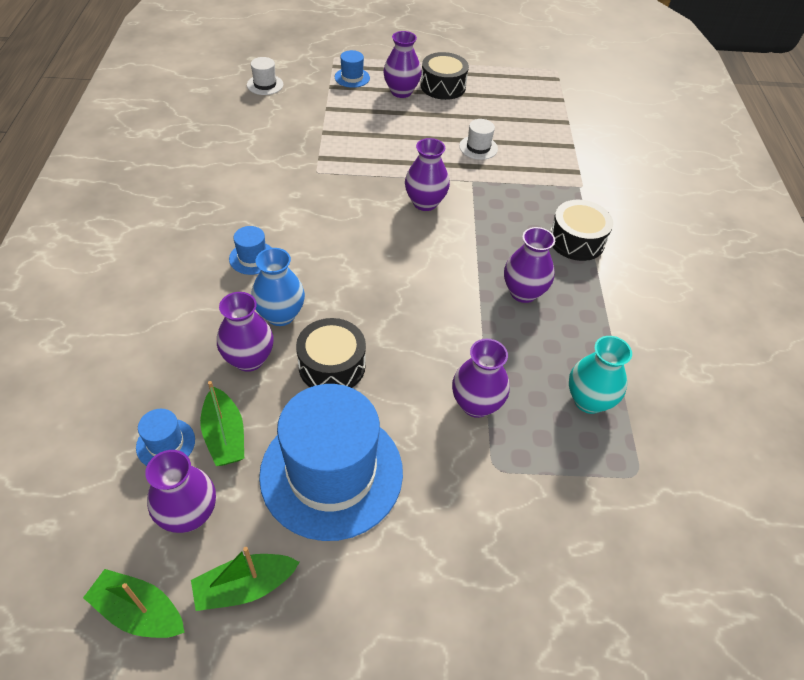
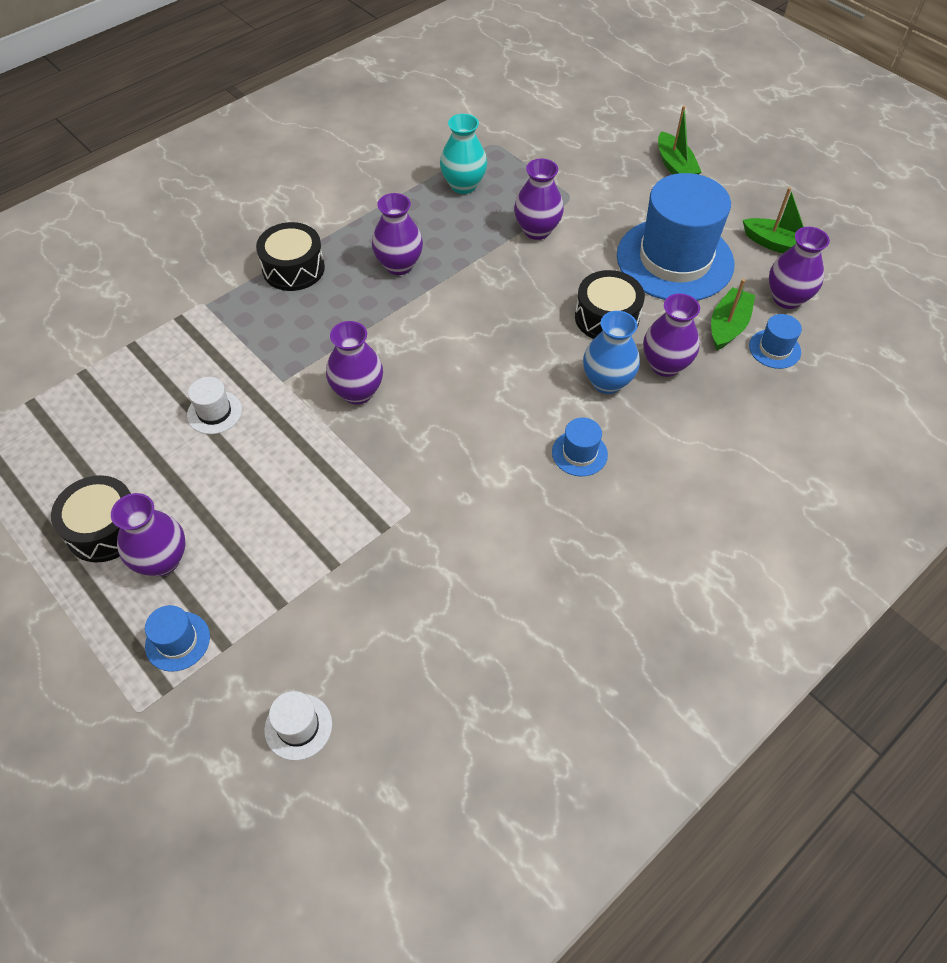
camera: 130 degrees left, 5 degrees up
green boat [83,569,185,638] -> green boat moved to [658,106,701,175]

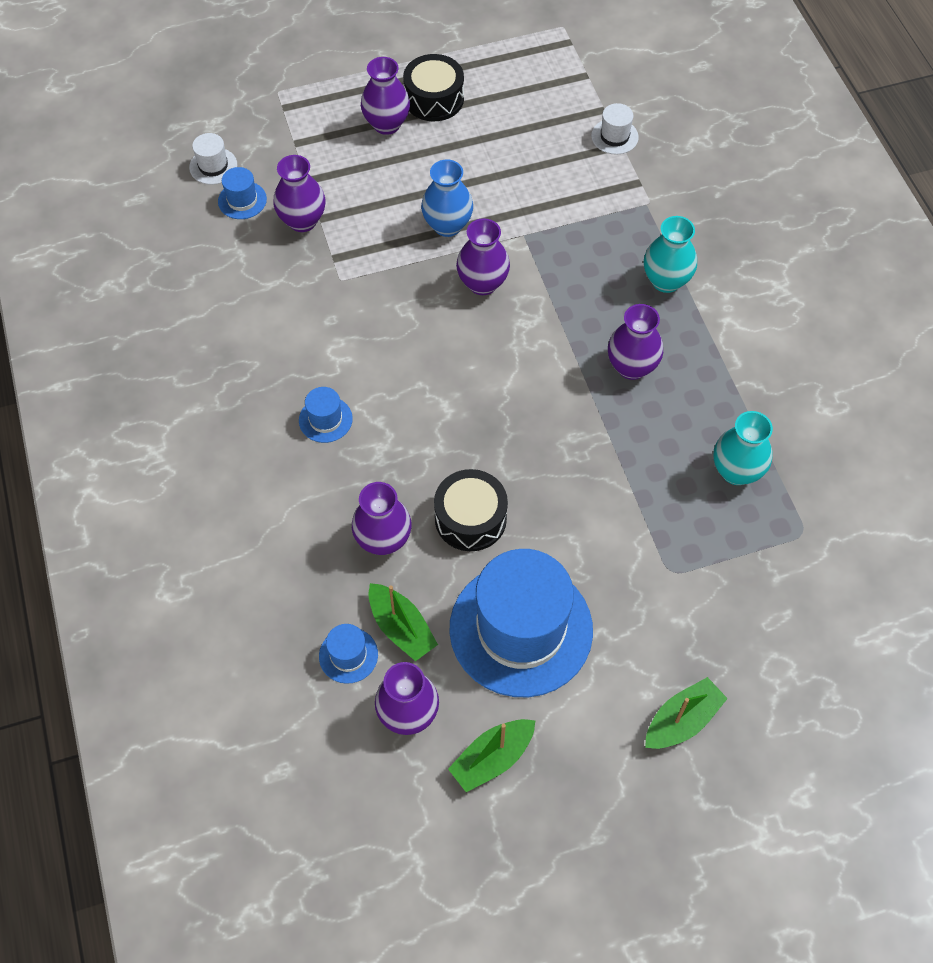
camera: 115 degrees right, 5 degrees up
blue hat [145,605,210,672] -> blue hat moved to [218,167,267,219]
white hat [187,377,242,434] -> white hat moved to [591,103,639,155]
black drum [256,222,325,291] -> turquoise vase [644,216,697,293]
purple vase [514,159,564,240] -> purple vase moved to [273,155,325,232]
blue vase [583,311,640,394] -> blue vase moved to [421,159,473,237]
green boat [658,106,701,175] -> green boat turned 135 degrees clockwise [645,677,728,749]

